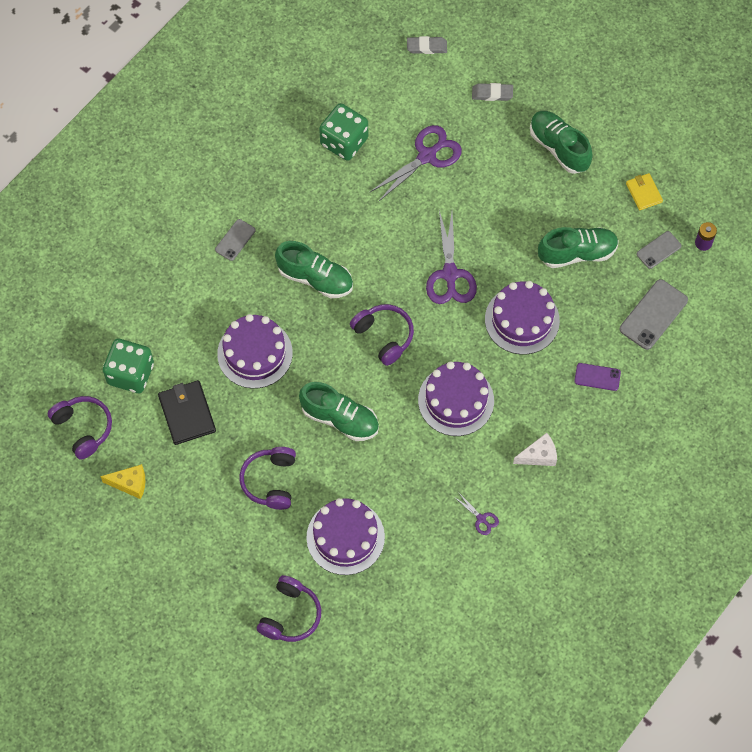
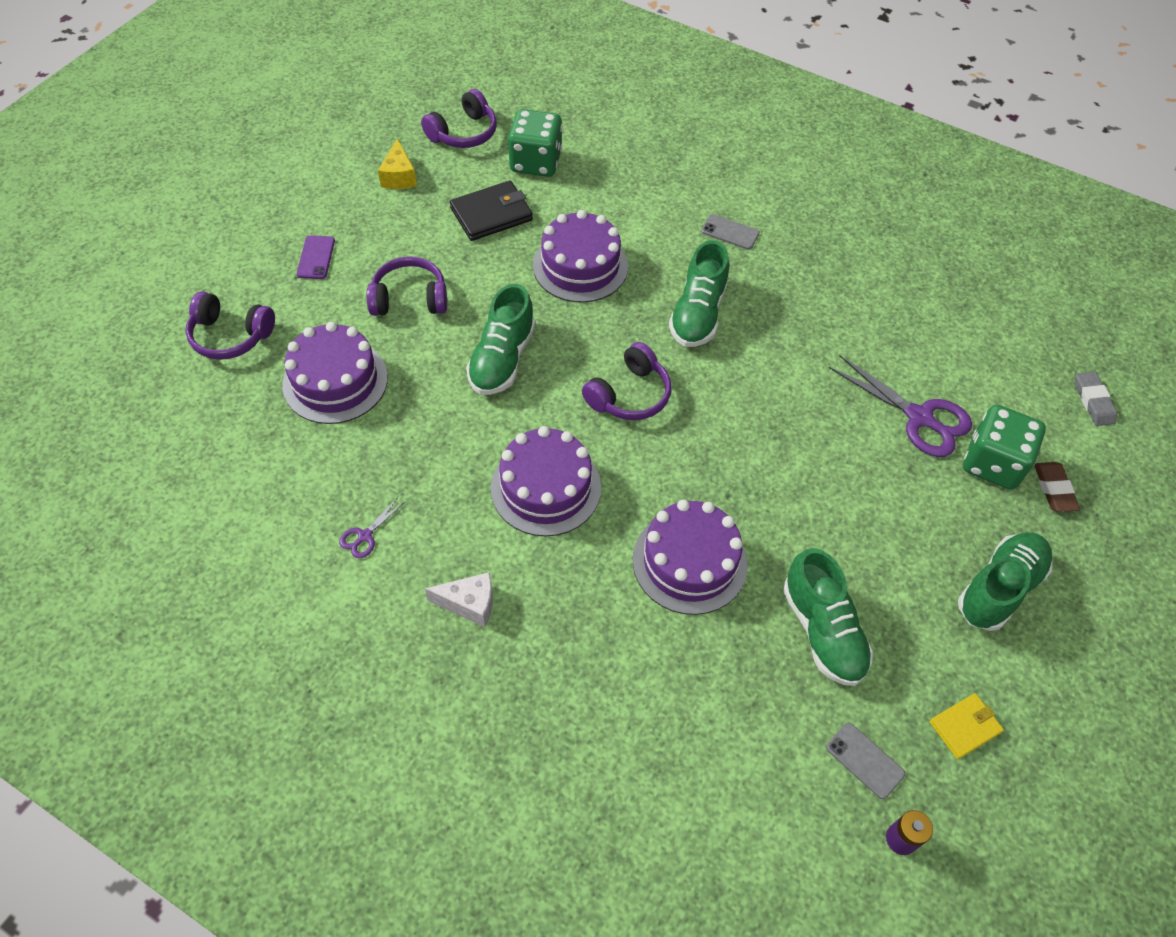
camera: 80 degrees right, 10 degrees down
green dice [319,103,368,161] -> green dice moved to [963,405,1046,490]
purple scissors [426,210,477,304] -> none
grey eraser [472,83,513,101] -> brown eraser [1034,462,1080,512]
white cheese [513,433,557,466] -> white cheese turned 60 degrees counterclockwise [425,572,493,627]
purple phone [574,363,621,391] -> purple phone moved to [297,235,335,279]
grey phone [620,279,688,350] -> none

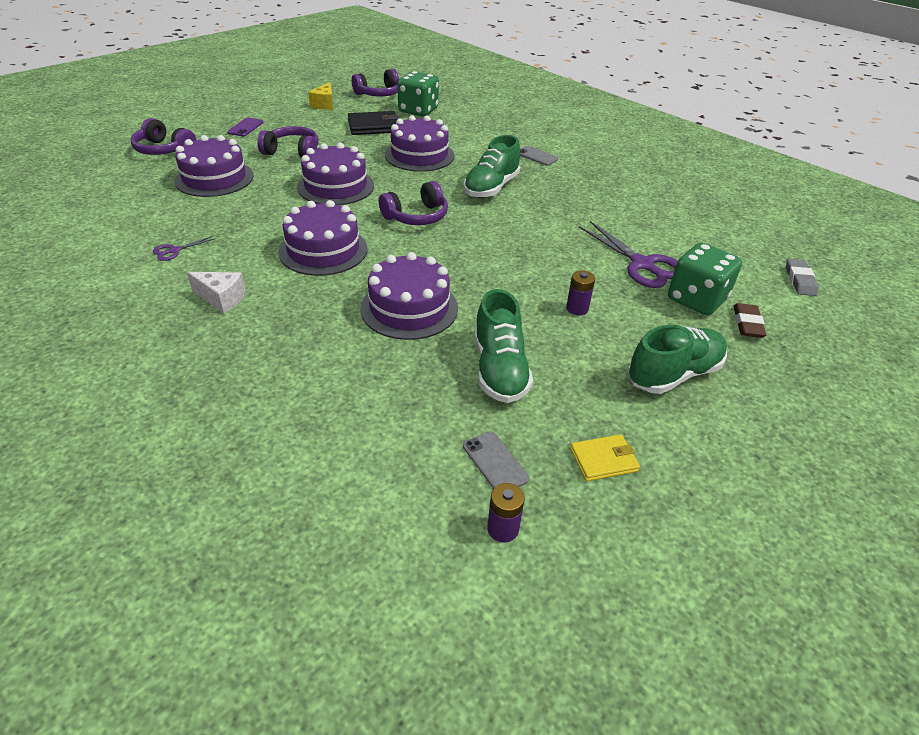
camera: 15 degrees right, 15 degrees down
green shoe [466,284,535,395] -> purple cake [297,143,374,205]
none -> purple battery [566,270,595,315]

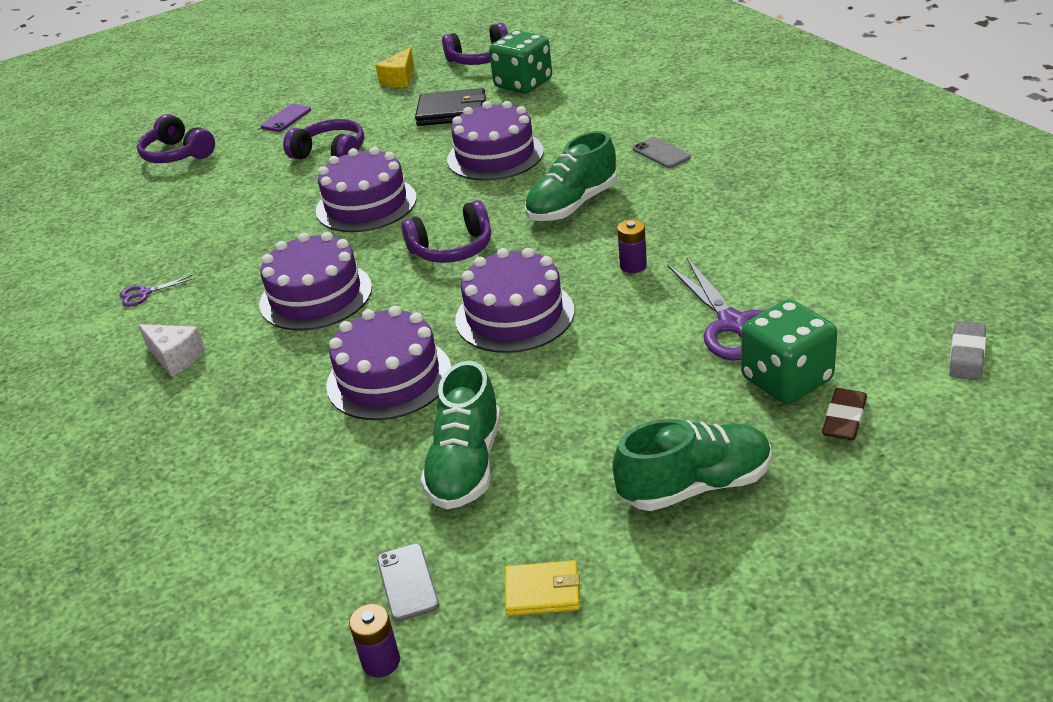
camera: 20 degrees right, 5 degrees down
purple cake [174,135,254,197] -> purple cake moved to [455,248,574,353]
purple battery [566,270,595,315] -> purple battery moved to [617,219,647,273]

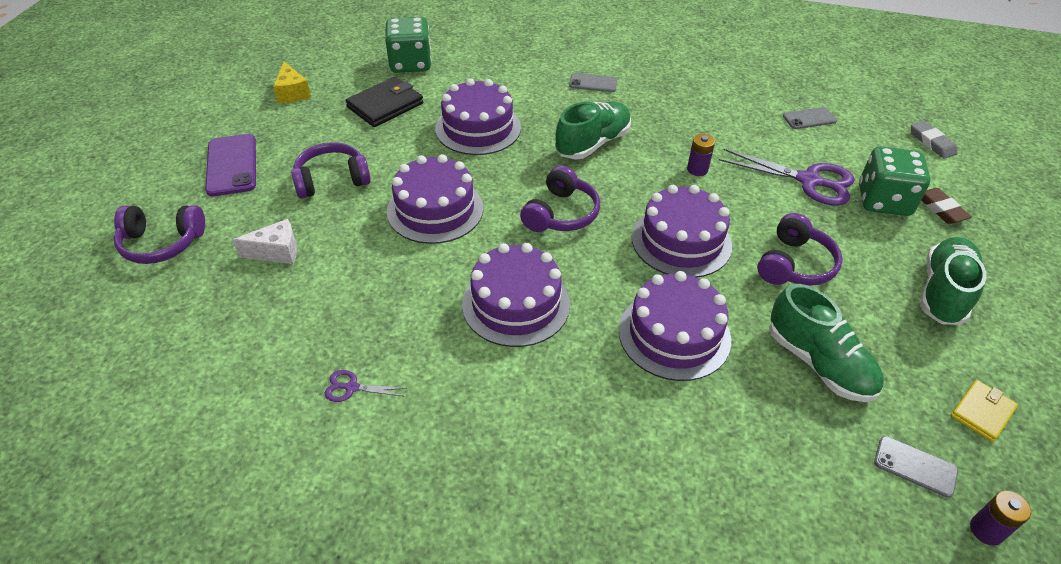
camera: 50 degrees left, 10 degrees up
purple scissors [120,275,194,307] -> purple scissors turned 75 degrees clockwise [324,370,407,402]
white cheese [138,324,206,377] -> white cheese moved to [233,219,297,264]
purple phone [261,104,311,132] -> purple phone [205,134,256,196], size x1.66
purple headphones [442,23,508,65] -> purple headphones moved to [757,213,843,286]
green shoe [525,131,617,221] -> green shoe turned 135 degrees counterclockwise [555,102,631,159]
none -> grey phone [783,107,837,129]

